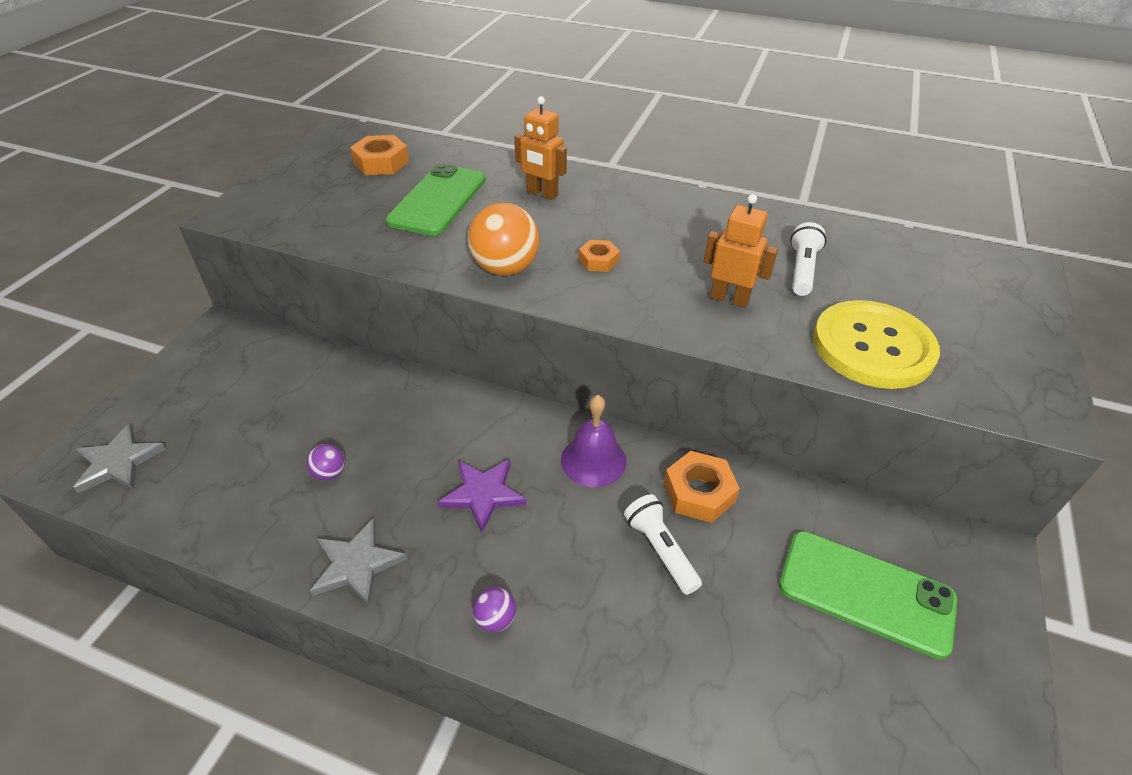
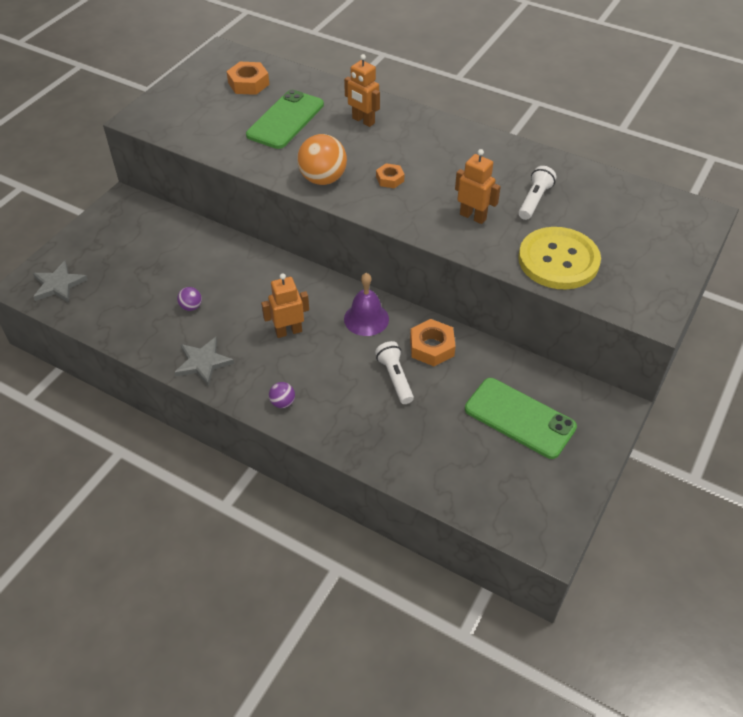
camera: 10 degrees right, 5 degrees up
purple star [438,459,527,533] -> orange robot [261,273,309,338]

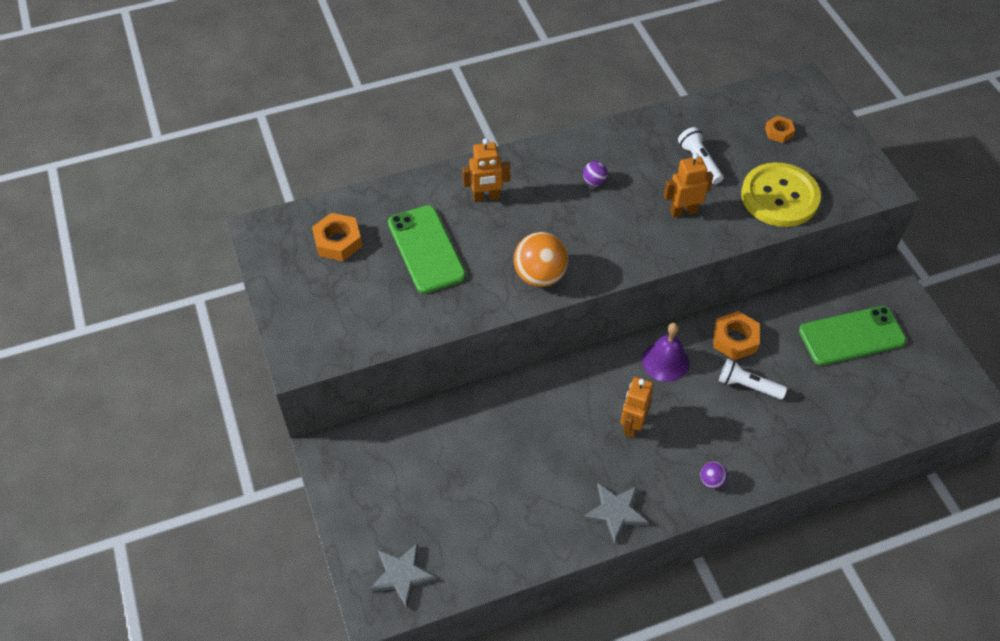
camera: 50 degrees left, 5 degrees up
purple ball [177,287,202,311] -> purple ball moved to [583,161,608,186]
orange nut [376,163,404,188] -> orange nut moved to [765,116,795,143]

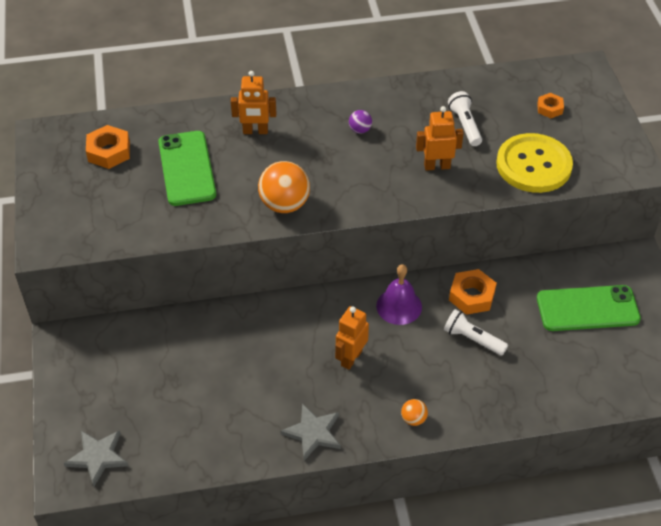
camera: 10 degrees right, 5 degrees down
purple ball [700,461,728,489] -> orange ball [401,399,428,426]

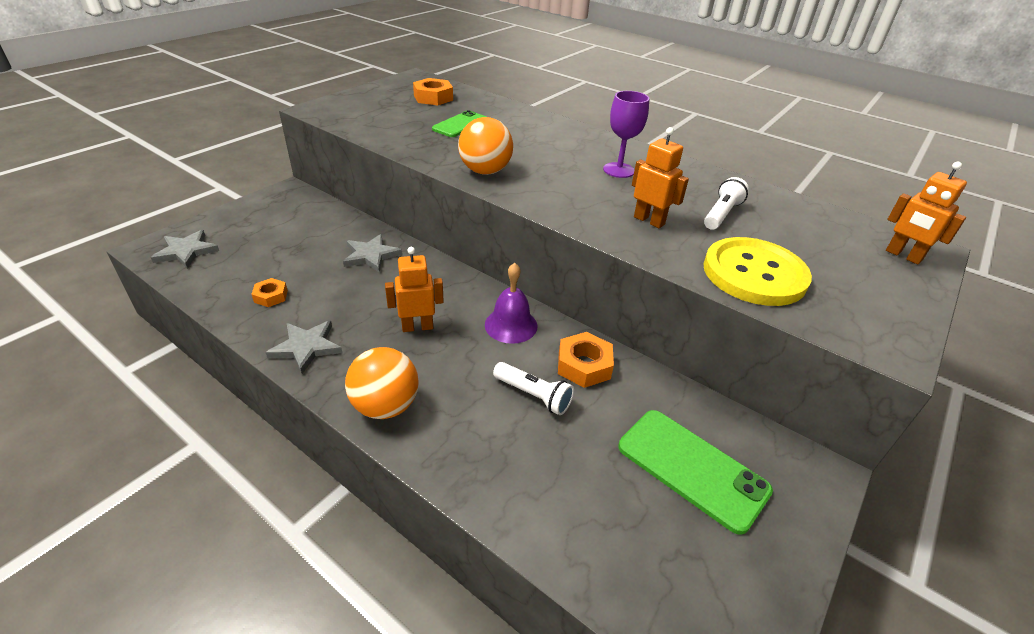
camera: 45 degrees right, 10 degrees down
green phone [158,131,216,206] -> green phone [432,110,486,137], size x0.65
orange robot [231,71,276,134] -> orange robot moved to [886,162,967,265]
purple ball [349,110,372,134] -> purple goblet [603,91,649,178]
orange ball [401,399,428,426] -> orange ball [345,347,419,419], size x2.06
white flashlight [444,309,508,356] -> white flashlight turned 135 degrees clockwise [493,362,574,415]
orange nut [537,93,564,118] -> orange nut moved to [252,278,288,307]
none -> grey star [343,234,402,272]

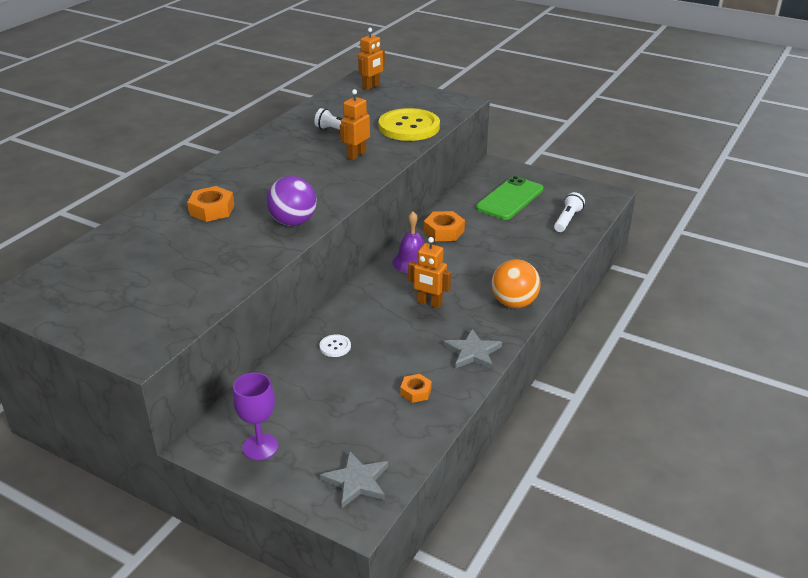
camera: 95 degrees left, 5 degrees down
grey star [343,234,402,272] -> white button [319,334,351,357]
orange robot [385,247,444,332] -> orange robot turned 45 degrees counterclockwise [408,237,451,308]
orange nut [413,78,453,105] -> orange nut moved to [187,186,234,222]
green phone [432,110,486,137] -> none
orange ball [458,117,513,175] -> purple ball [266,176,317,226]
white flashlight [493,362,574,415] -> white flashlight moved to [554,192,585,232]
purple goblet [603,91,649,178] -> purple goblet moved to [233,373,278,460]

